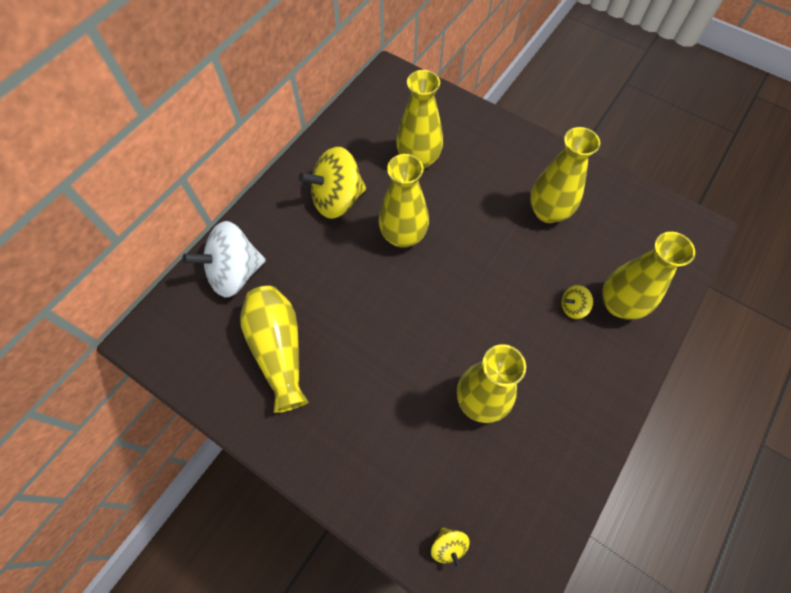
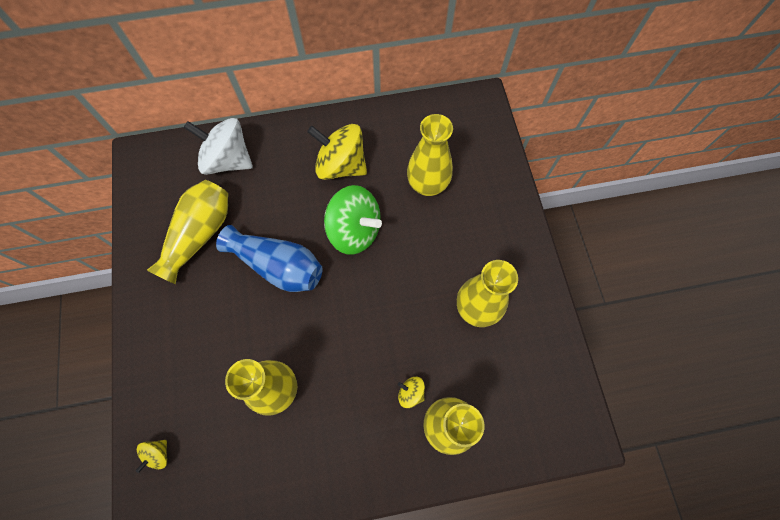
camera: 45 degrees right, 5 degrees up
yellow vase [379,154,429,248] -> green spinning top [324,185,382,255]
none -> blue vase [216,225,323,292]

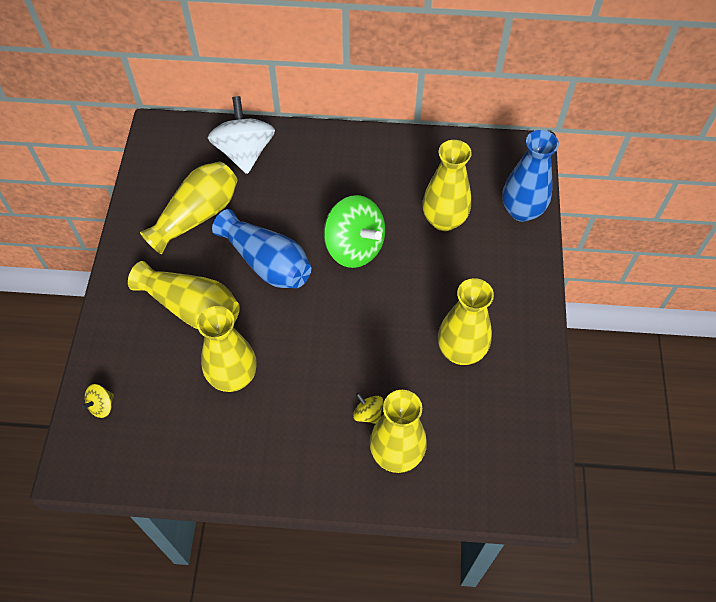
camera: 15 degrees right, 10 degrees down
white spinning top [184,118,253,175] -> white spinning top turned 45 degrees clockwise [208,96,275,174]
yellow spinning top [307,124,367,180] -> none
none -> yellow vase [128,261,240,329]
none -> blue vase [502,130,559,222]

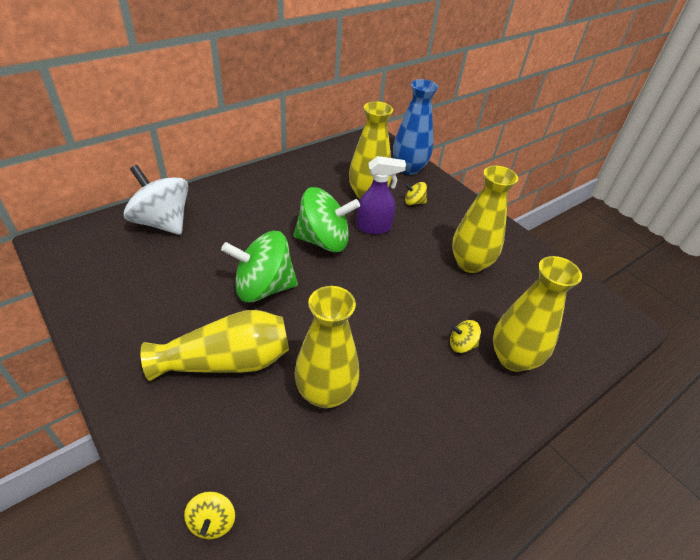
camera: 45 degrees left, 15 degrees down
yellow vase [140,161,237,254] -> none
blue vase [212,209,311,288] -> green spinning top [221,231,298,302]
none -> purple spray bottle [356,156,406,234]
none -> yellow spinning top [404,182,427,205]

